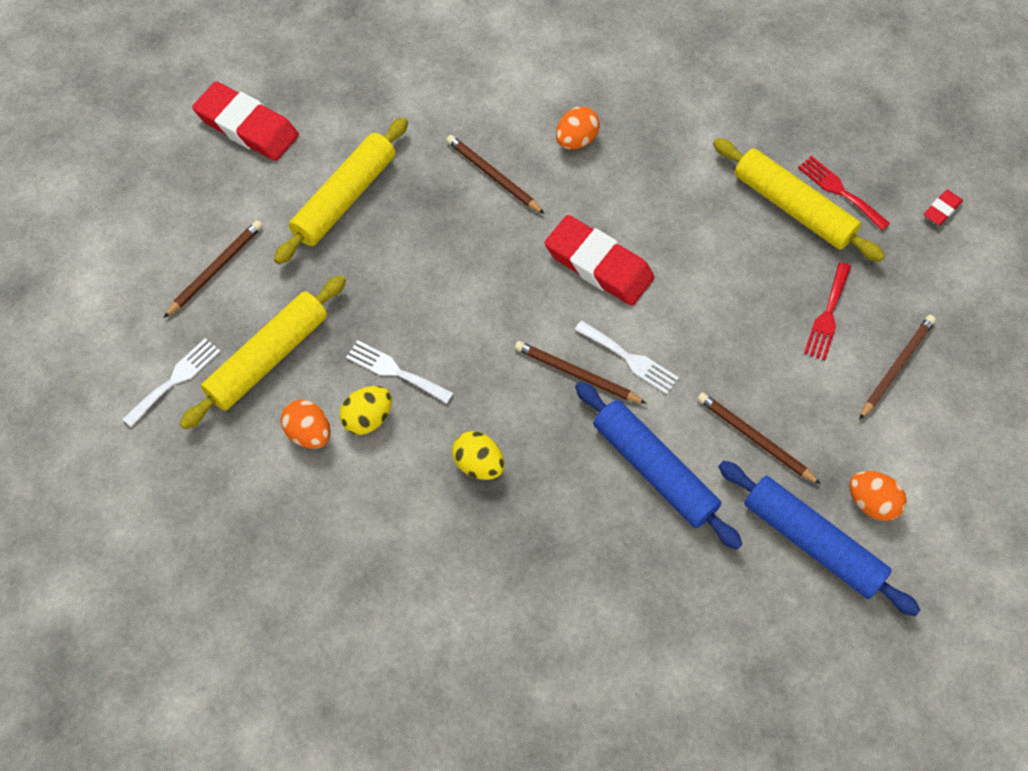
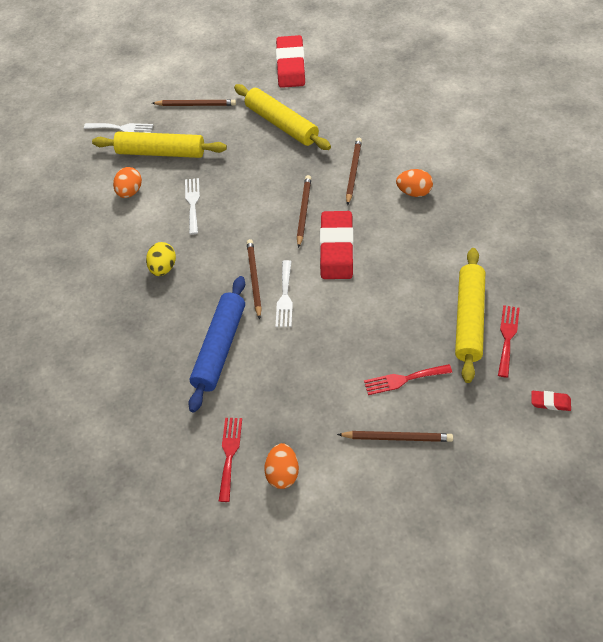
camera: 60 degrees right, 10 degrees down
yellow rolling pin [274,117,408,265] -> yellow rolling pin turned 45 degrees clockwise [234,84,331,150]
yellow egg [339,386,392,435] -> none
brown pencil [698,392,821,484] -> brown pencil moved to [297,175,311,248]
blue rolling pin [718,461,920,616] -> red fork [219,418,242,502]

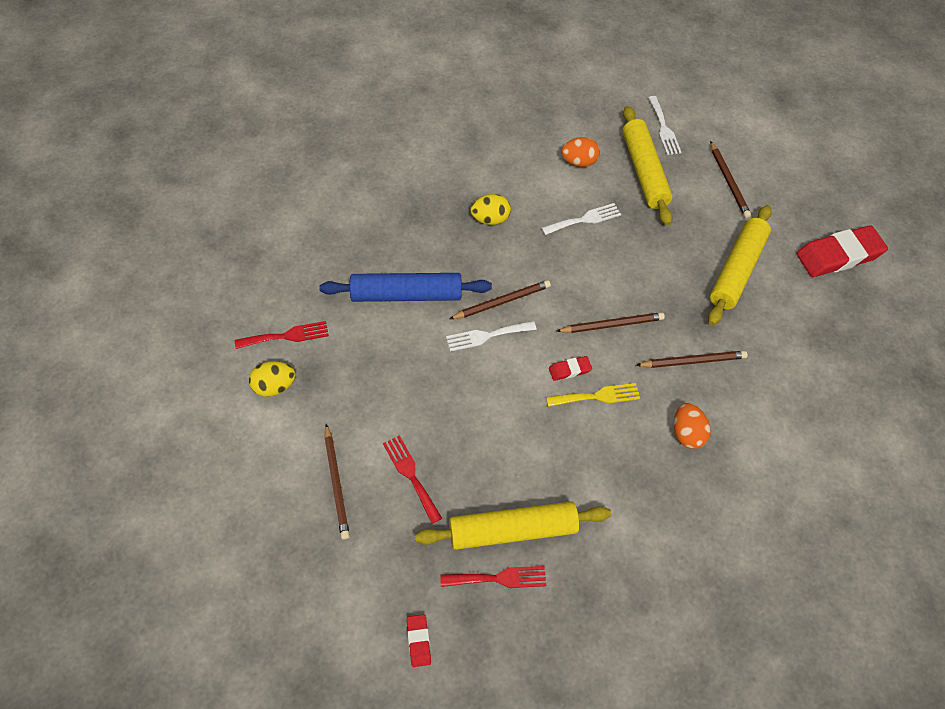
camera: 65 degrees right, 5 degrees up
orange egg [264,443,299,489] -> yellow egg [249,361,296,397]
red eraser [320,211,354,279] -> red eraser [549,356,592,381], size x0.45
none -> yellow fork [546,383,640,407]

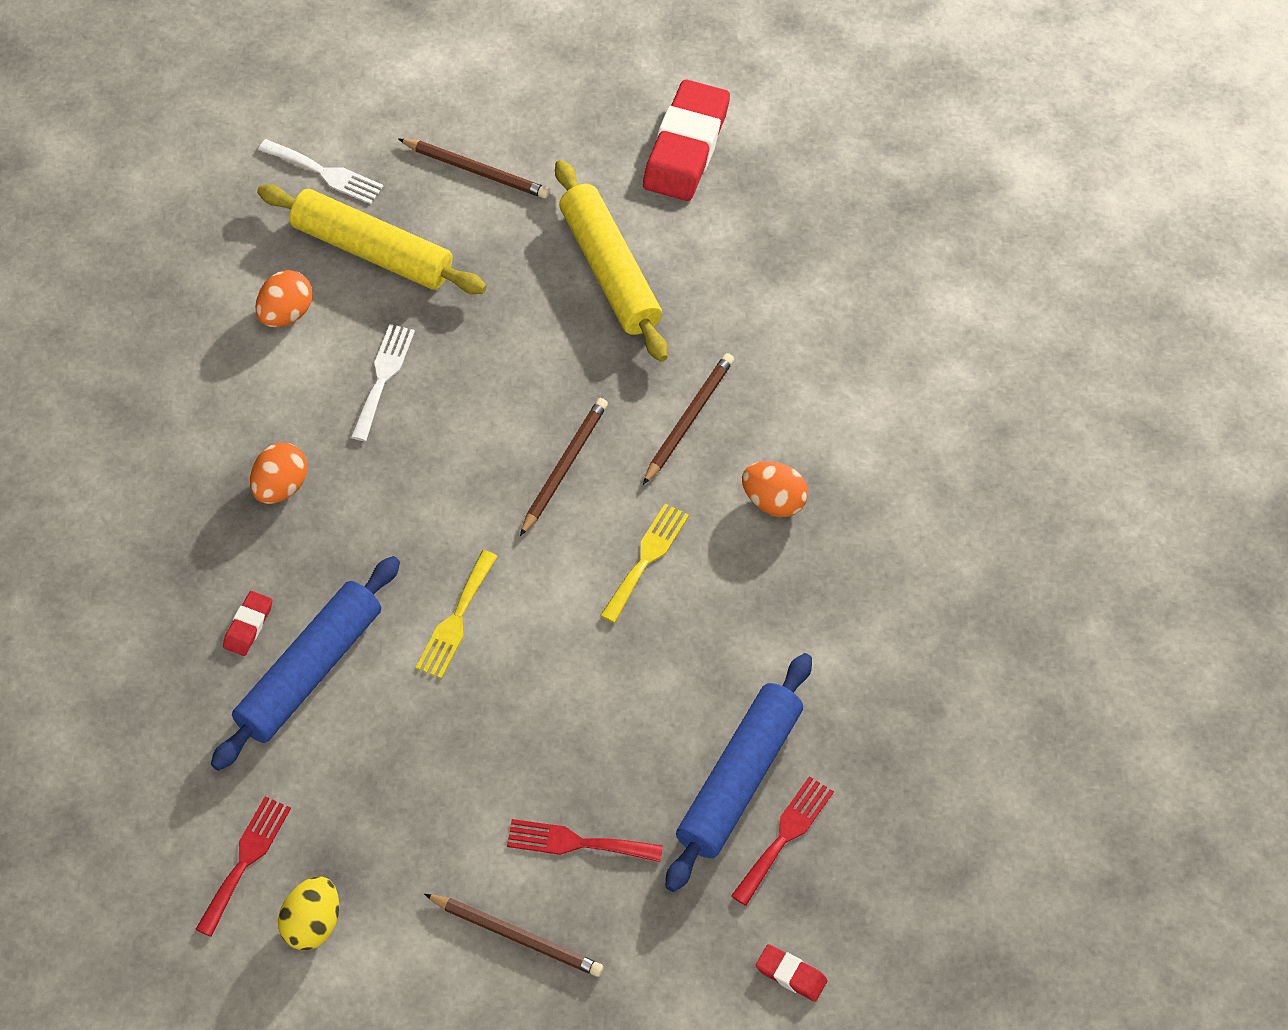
camera: 50 degrees left, 0 degrees up
yellow rolling pin [415,502,611,550] -> blue rolling pin [665,653,812,892]
white fork [446,321,537,352] -> yellow fork [416,550,498,679]
brown pencil [449,280,551,319] -> none
yellow egg [470,194,511,225] -> orange egg [250,443,307,504]
red eraser [549,356,592,381] -> red eraser moved to [223,591,273,656]

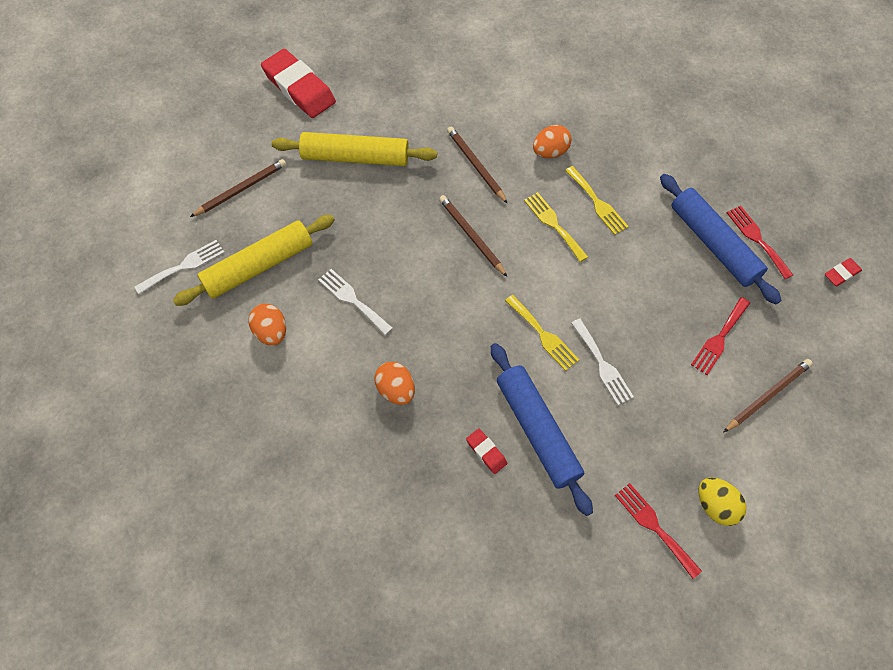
camera: 60 degrees left, 5 degrees up
none -> yellow fork [565,166,629,235]
none -> white fork [571,318,634,405]

